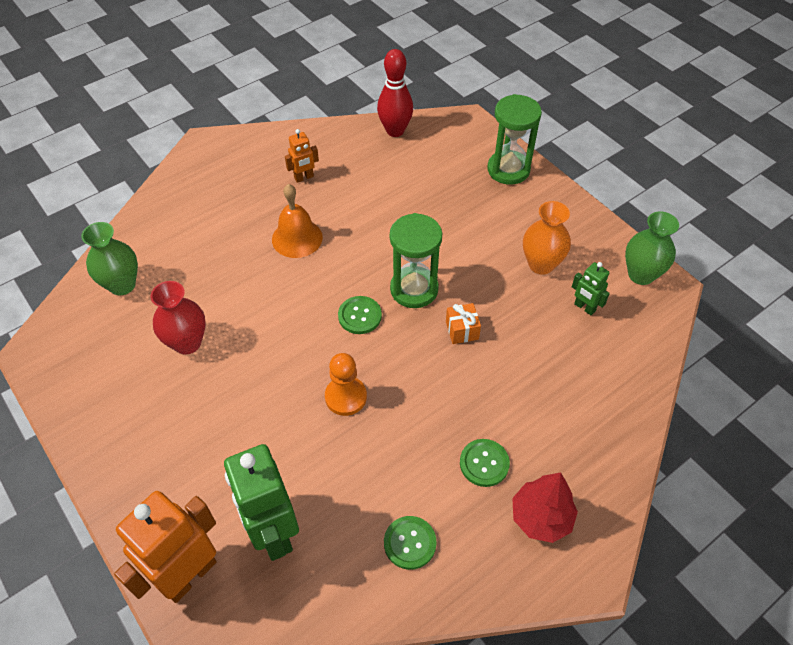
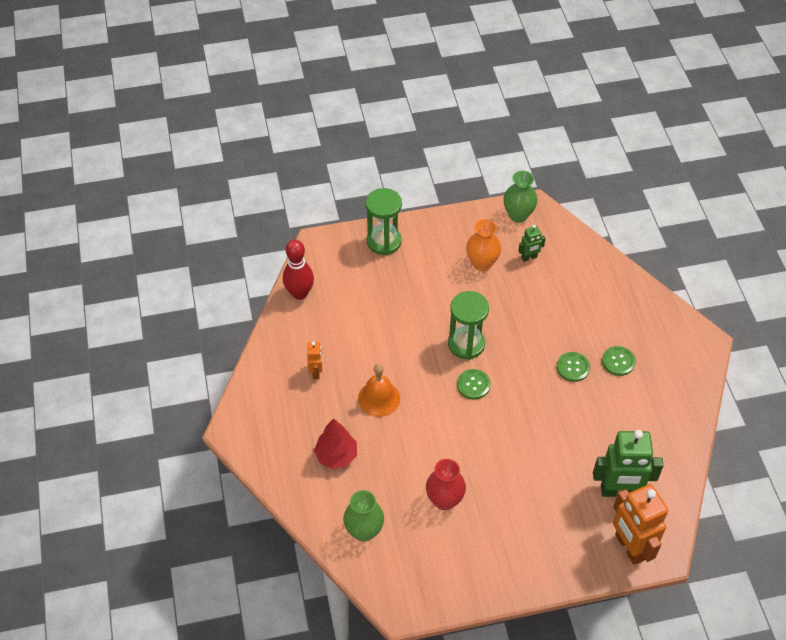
camera: 65 degrees left, 0 degrees up
orange pawn [325,353,367,416] -> none
green button [384,516,437,570] -> green button moved to [557,352,590,382]
orange gift [446,303,481,344] -> none
red tree [512,473,578,543] -> red tree moved to [314,418,357,469]

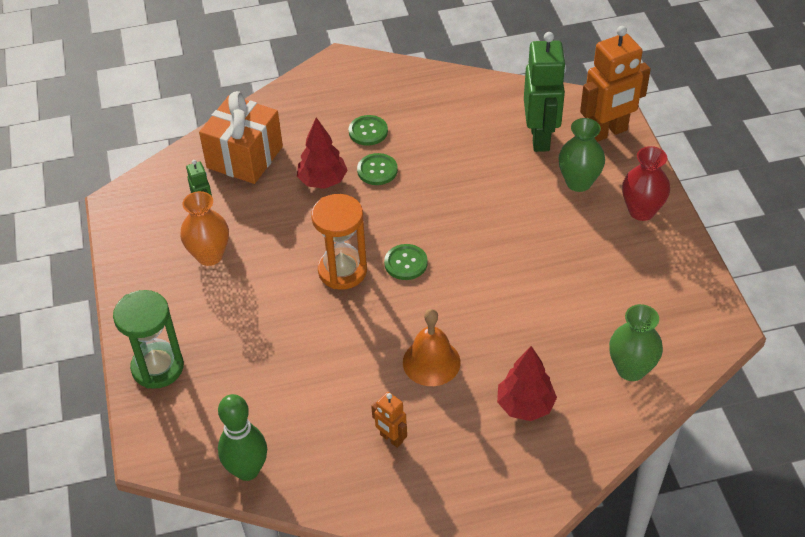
camera: 90 degrees left, 5 degrees down
red bowling pin [283,239,314,300] -> green bowling pin [218,394,267,481]
orange robot [307,342,322,379] -> orange robot turned 135 degrees counterclockwise [371,392,407,448]
red vase [426,459,466,510] -> red vase moved to [622,146,670,221]
green hourglass [448,291,489,360] -> orange hourglass [311,194,367,290]
green vase [503,171,538,223] -> green vase moved to [558,118,605,192]
none -> orange gift [199,91,283,184]
none -> red tree [297,117,348,189]

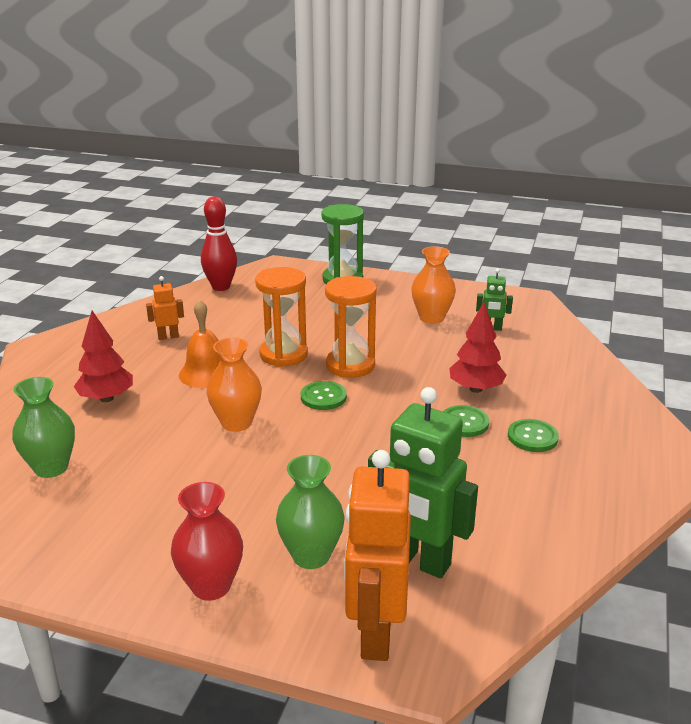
camera: 120 degrees right, 20 degrees down
orange gift [199,91,283,184] -> none
green bowling pin [218,394,267,481] -> red bowling pin [201,196,237,291]
none -> orange vase [206,338,262,432]
none -> orange hourglass [255,267,308,367]

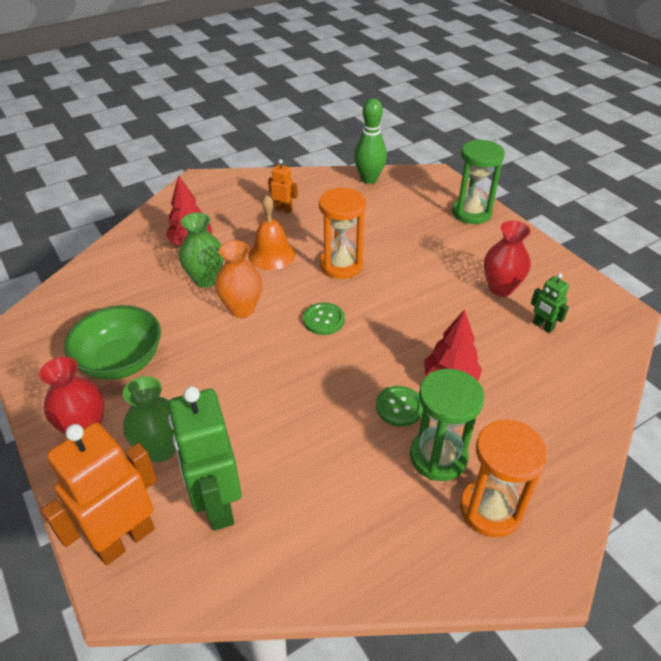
camera: 40 degrees right, 15 degrees up
green vase [12,377,75,478] -> green vase moved to [179,212,224,288]
red bowling pin [201,196,237,291] -> green bowling pin [354,98,387,184]
orange hourglass [325,276,377,378] -> orange hourglass moved to [460,419,548,537]
orange vase [411,246,456,324] -> red vase [484,221,531,297]
green button [508,419,559,452] -> green hourglass [410,369,485,481]
none -> green bowl [64,305,161,380]

